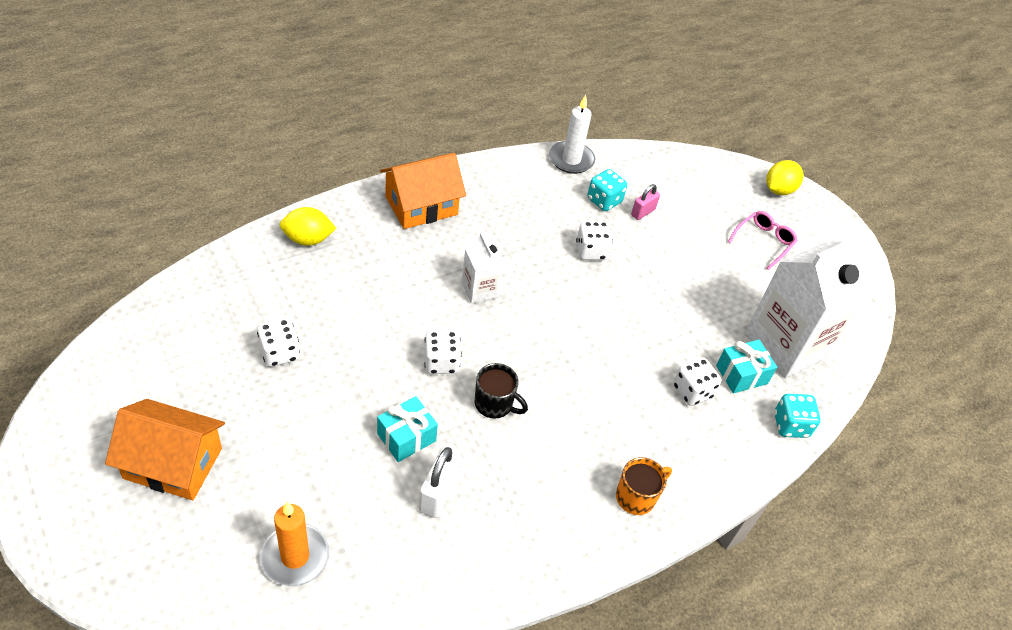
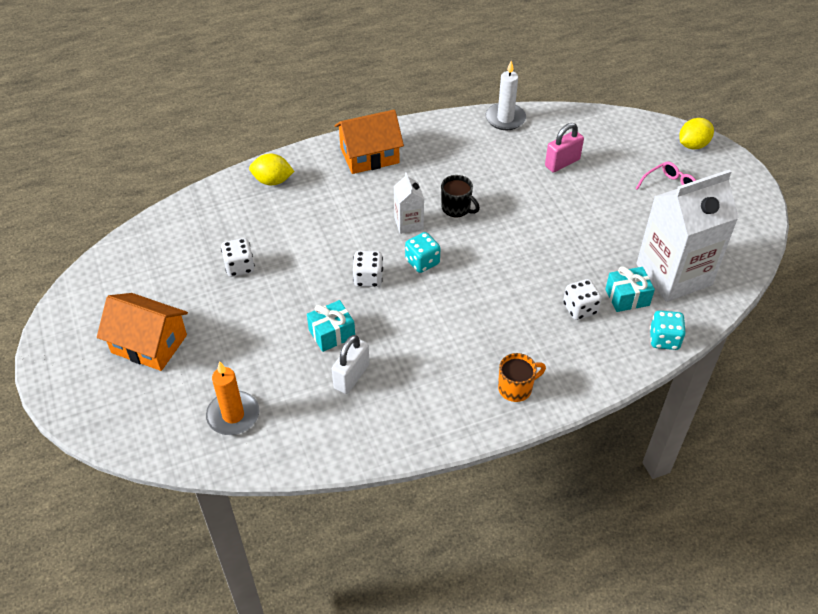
camera: 15 degrees right, 0 degrees up
black mug [475,363,528,418] -> black mug moved to [441,175,480,217]
white dice [576,221,613,260] -> none
turquoise dice [587,169,627,211] -> turquoise dice moved to [405,232,440,273]
pink padlock [631,184,660,220] -> pink padlock [545,123,584,172], size x1.53

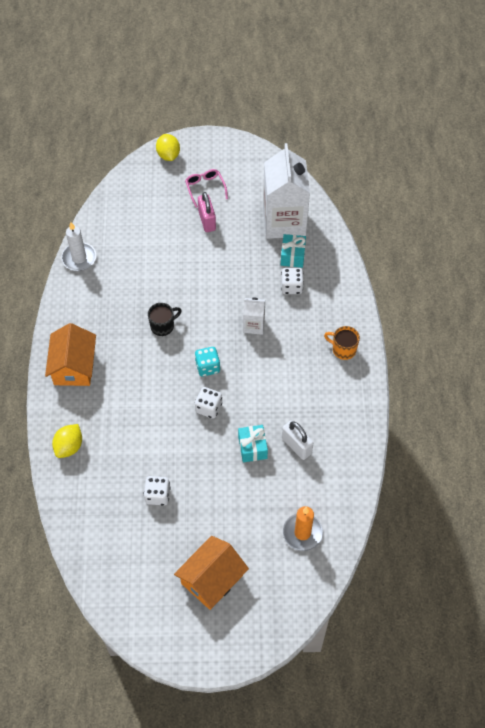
camera: 70 degrees left, 10 degrees up
white carton [394,172,424,234] -> white carton moved to [243,297,265,335]
orange mug [498,353,546,402] -> orange mug turned 60 degrees counterclockwise [324,326,360,360]
pink padlock [545,123,584,172] -> pink padlock moved to [198,192,216,232]
turquoise dice [650,311,686,350] -> none

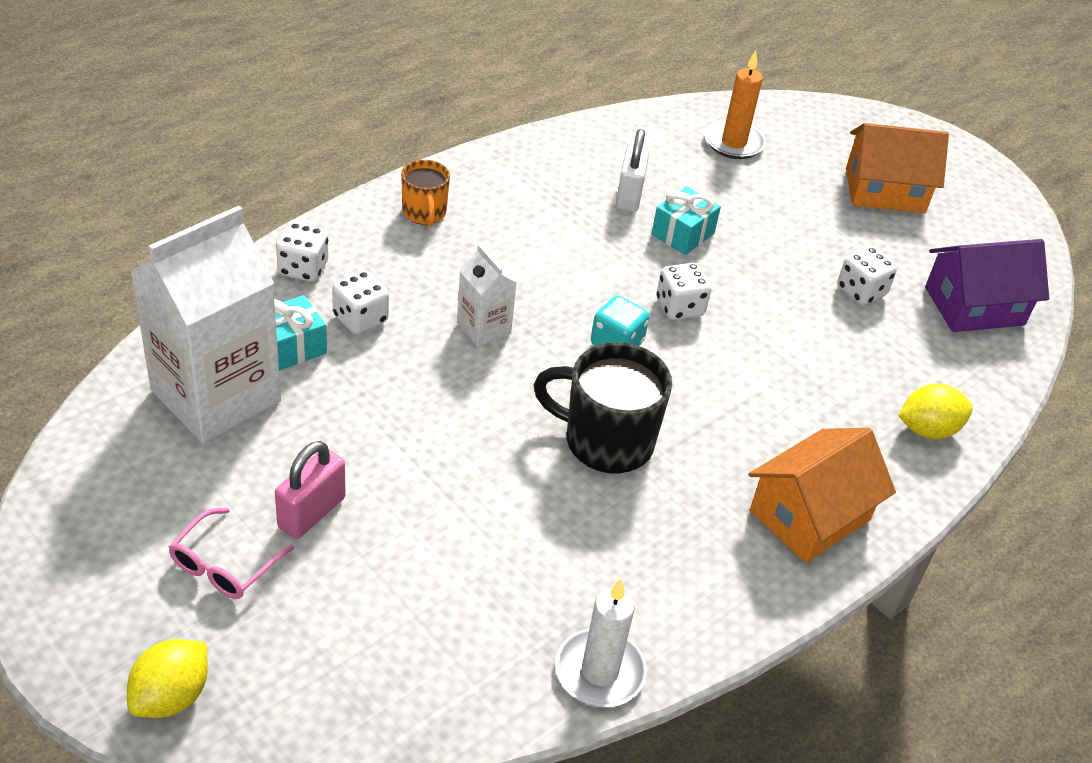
camera: 135 degrees left, 15 degrees down
black mug [148,303,182,336] -> black mug [534,342,672,474], size x1.73
none -> white dice [276,222,329,282]
none -> purple house [925,239,1049,332]

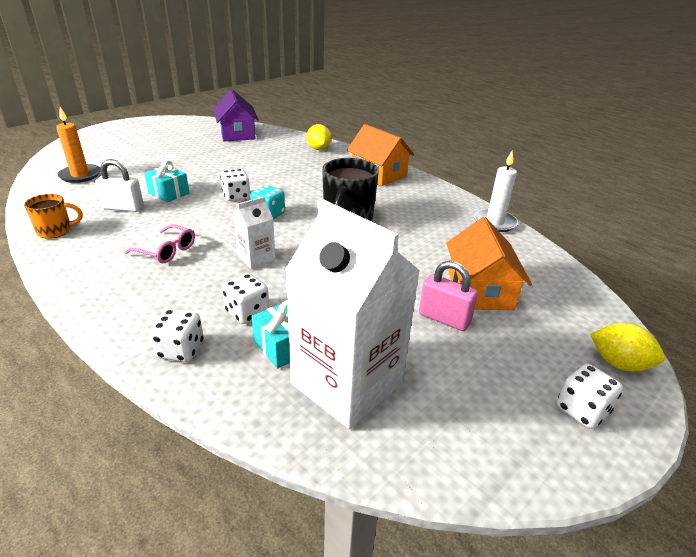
camera: 90 degrees left, 10 degrees down
pink glasses [168,508,294,599] -> pink glasses moved to [124,224,195,263]
orange mug [401,160,450,226] -> orange mug moved to [24,194,83,239]
white dice [837,247,897,305] -> white dice moved to [557,364,623,429]
orange house [846,123,949,213] -> orange house moved to [446,217,532,310]

